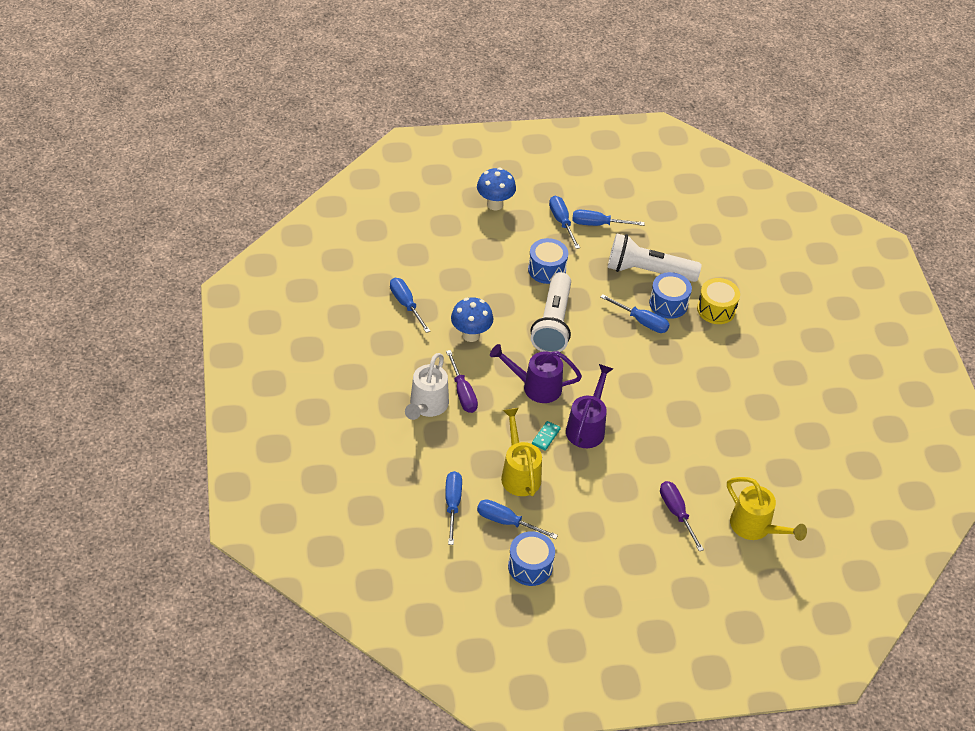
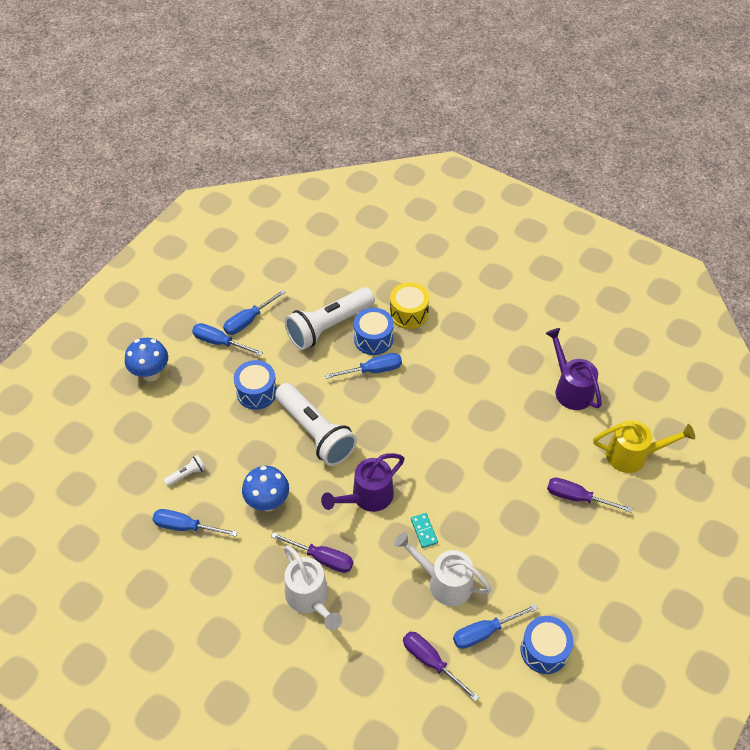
camera: 45 degrees left, 5 degrees up
blue screwdriver [445,471,462,545] -> purple screwdriver [403,632,479,702]
yellow watering can [501,408,542,496] -> white watering can [394,532,492,606]
purple watering can [566,364,613,448] -> purple watering can moved to [545,328,602,410]
none -> white flashlight [163,455,206,487]

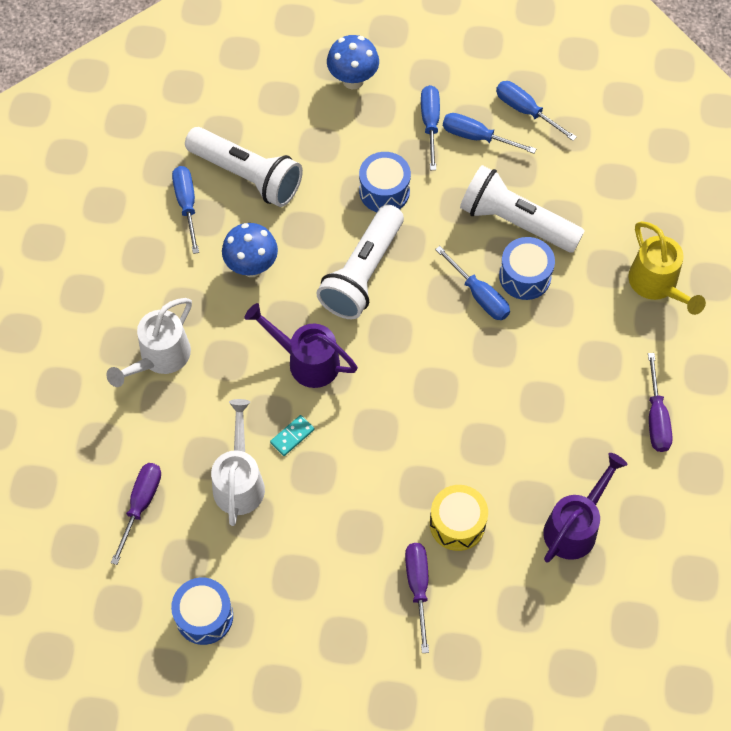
camera: 65 degrees right, 10 degrees up
white flashlight [163,455,206,487] -> white flashlight [185,127,303,207], size x2.44
purple screwdriver [271,532,353,573] -> purple screwdriver moved to [648,353,673,452]
yellow drum [390,282,429,329] -> yellow drum moved to [430,485,488,551]
blue screwdriver [453,604,538,649] -> blue screwdriver moved to [496,81,577,141]
yellow watering can [593,420,695,473] -> yellow watering can moved to [628,221,706,315]

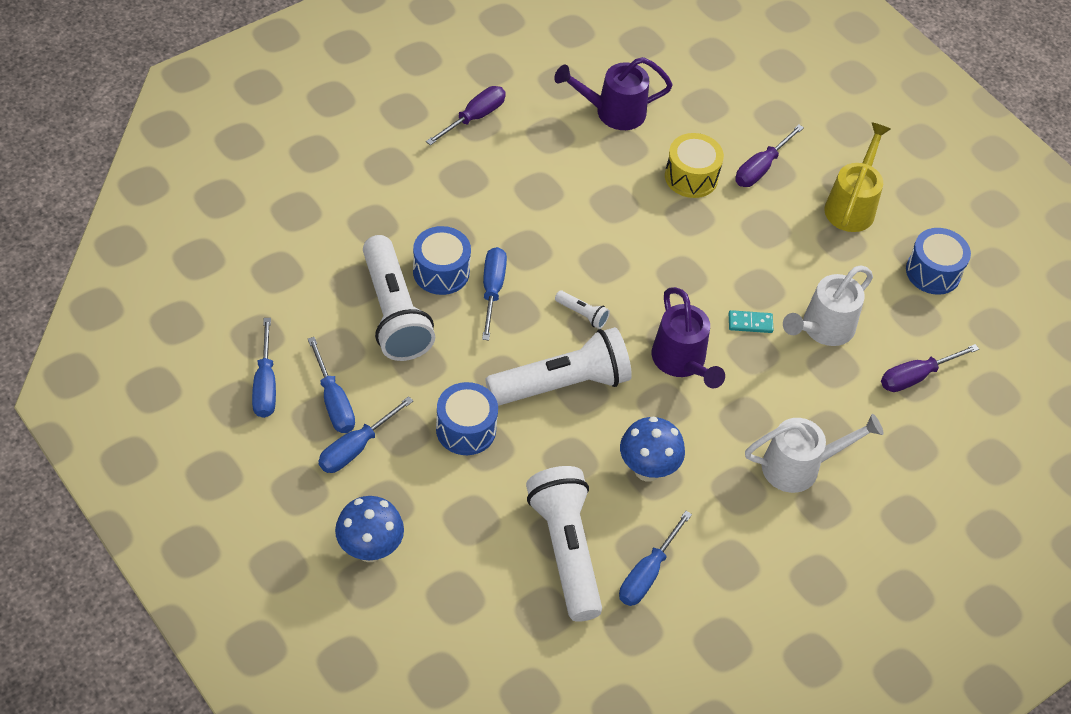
camera: 140 degrees left, 10 degrees down
yellow watering can [628,221,706,315] -> yellow watering can moved to [824,122,891,232]
none -> white flashlight [555,290,610,329]

